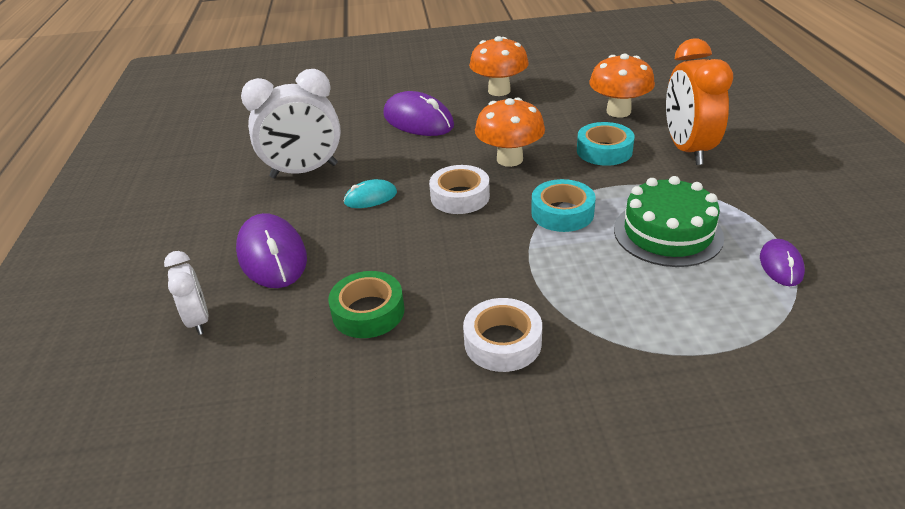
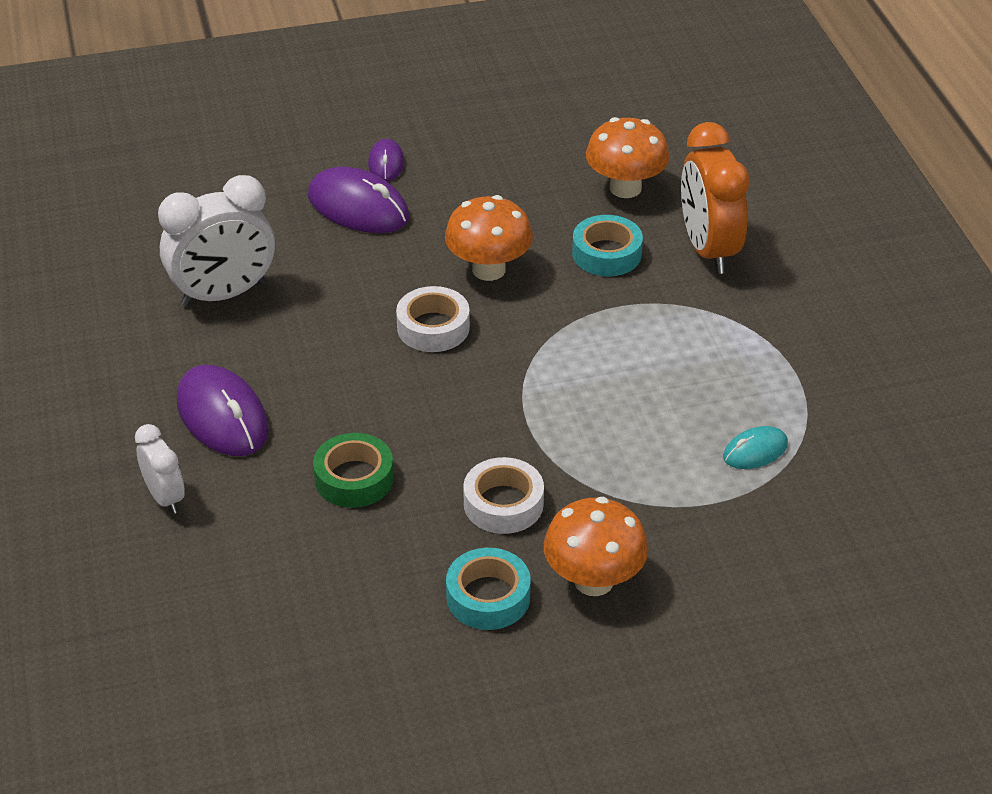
camera: 10 degrees left, 5 degrees up
turquoise mouse [343,179,397,208] -> turquoise mouse moved to [723,426,788,469]
orange mushroom [469,36,529,96] -> orange mushroom moved to [544,497,648,596]
turquoise tape [531,179,596,232] -> turquoise tape moved to [446,548,531,630]
green cake [614,176,724,267] -> none
purple mouse [760,239,805,286] -> purple mouse moved to [368,139,404,181]

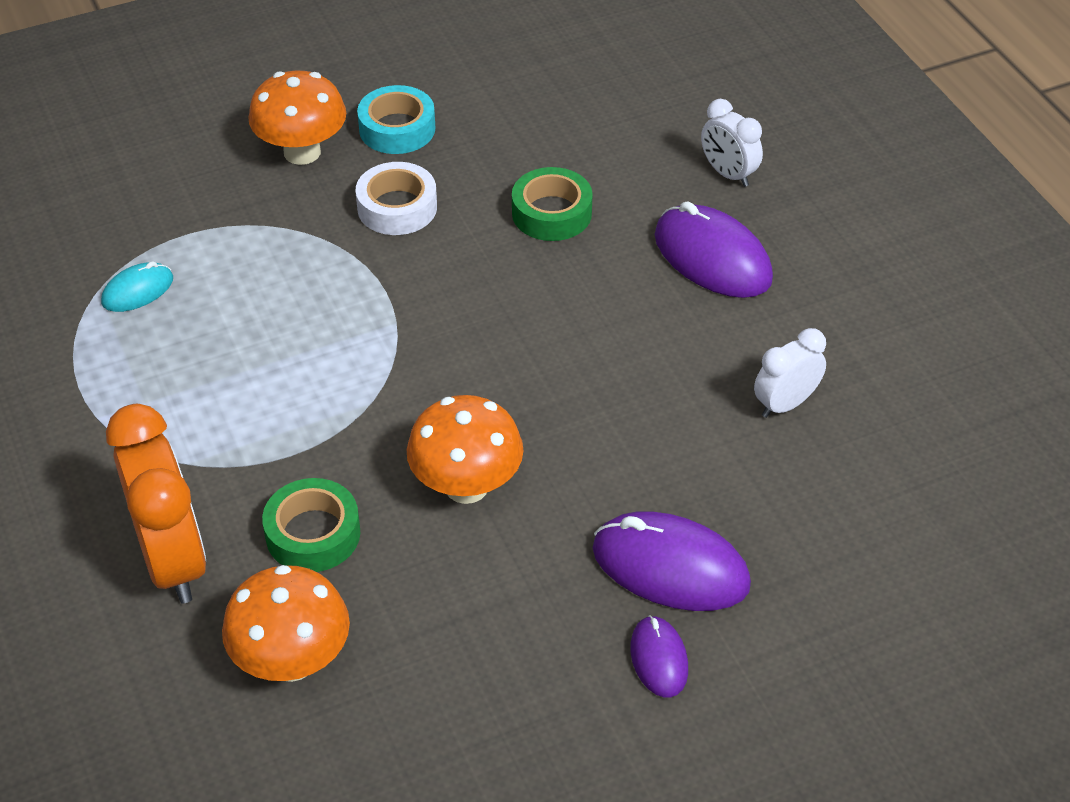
camera: 170 degrees right, 5 degrees up
white clock [158,175,275,307] -> white clock [754,328,826,418], size x0.55
white tape [396,286,470,352] -> none
turquoise tape [572,215,643,276] -> green tape [262,478,360,572]

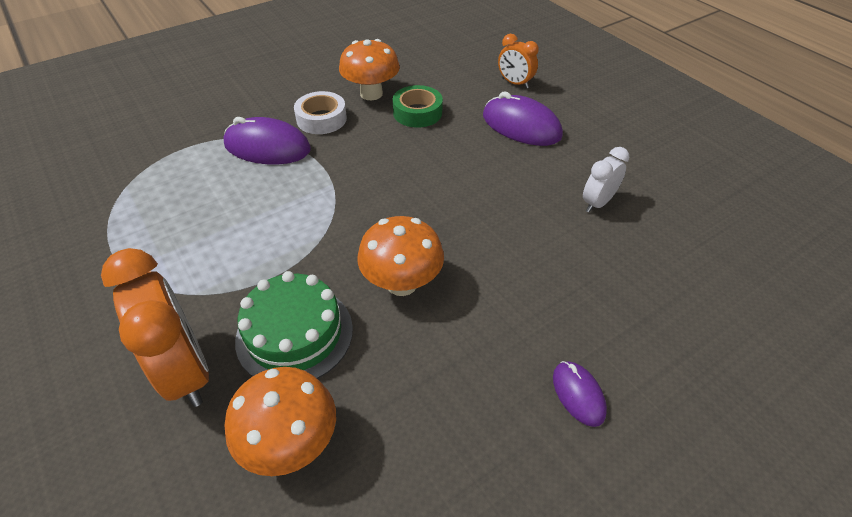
camera: 10 degrees left, 0 degrees up
turquoise mouse [101,261,173,312] -> none
orange mushroom [248,71,346,165] -> orange mushroom moved to [339,39,400,100]
green tape [262,478,360,572] -> green cake [235,271,353,379]
turquoise tape [357,85,435,154] -> none
purple mouse [593,511,751,611] -> purple mouse moved to [223,117,311,164]
white clock [701,99,763,187] -> orange clock [498,34,539,89]

